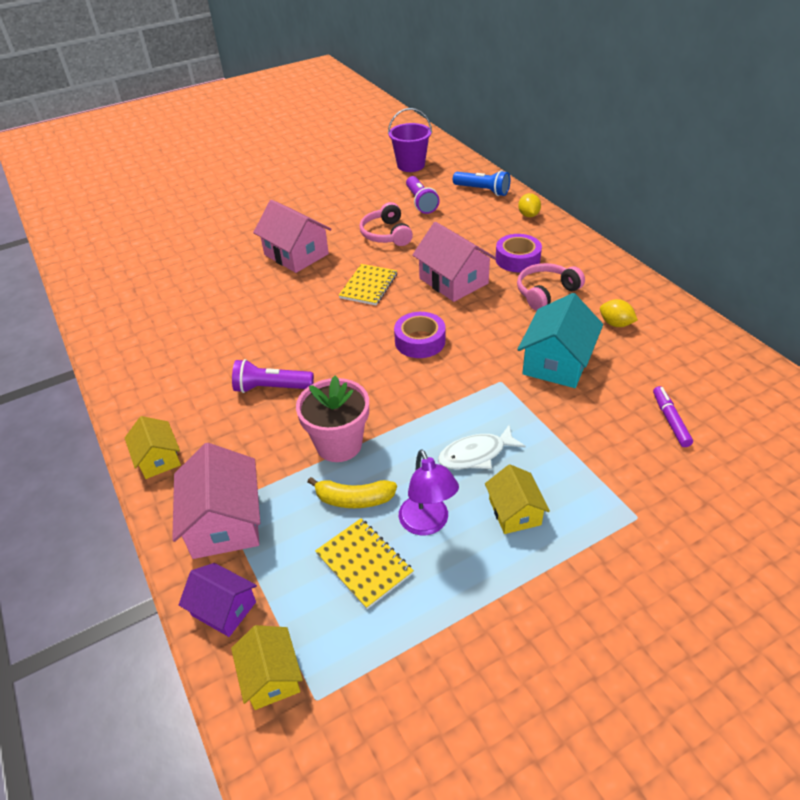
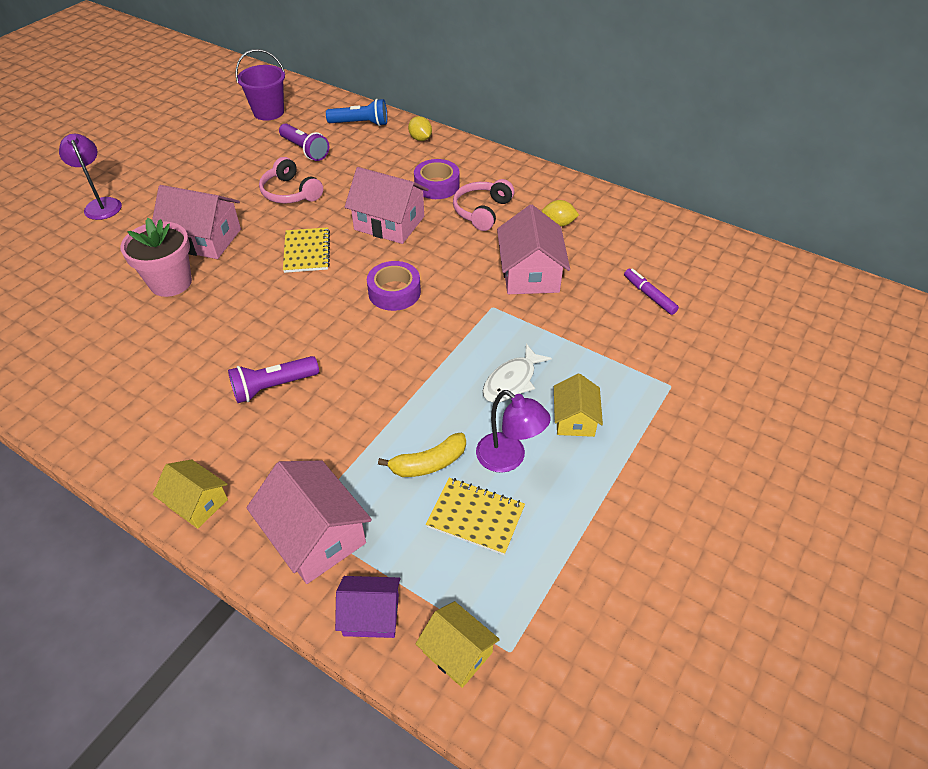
camera: 30 degrees left, 5 degrees up
pink flower pot [296,375,369,462] -> pink flower pot moved to [120,218,192,297]
yellow house [485,464,550,534] -> yellow house turned 45 degrees clockwise [554,373,603,437]
turquoise house [517,293,603,388] -> pink house [497,204,570,294]
none -> purple lamp [59,134,122,220]

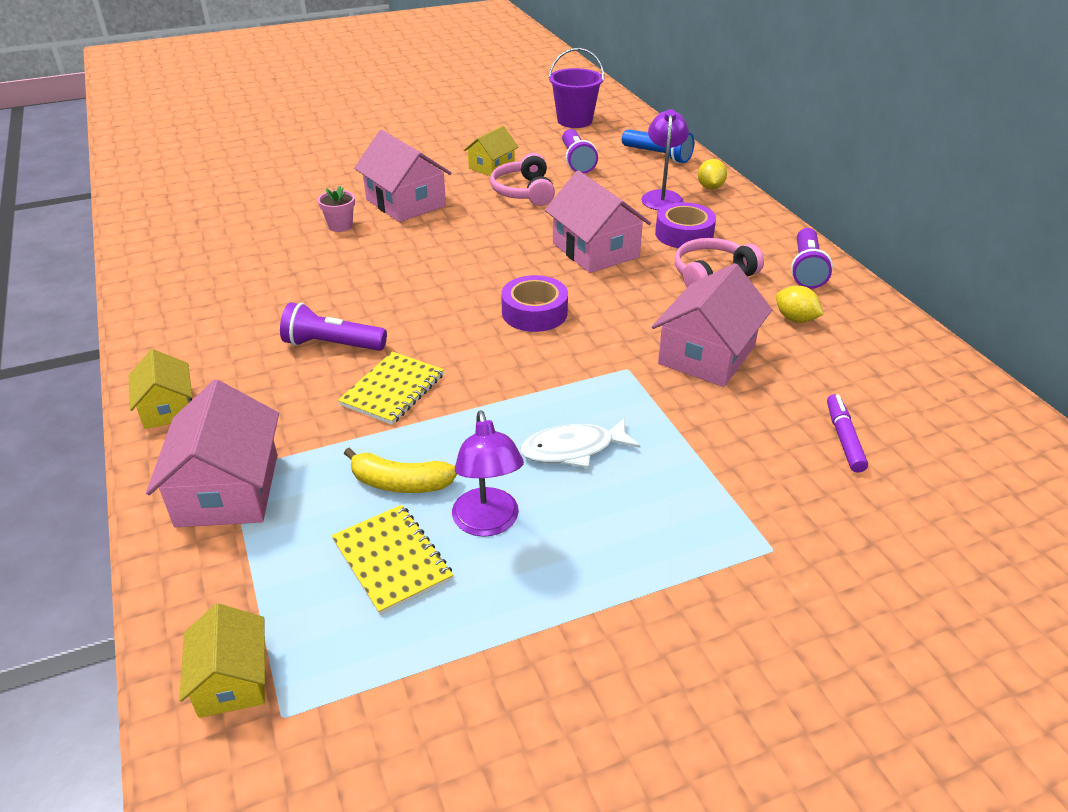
camera: 35 degrees right, 10 degrees down
purple lamp [59,134,122,220] -> purple lamp moved to [641,109,689,210]
pink flower pot [120,218,192,297] -> pink flower pot [318,186,355,232], size x0.53
yellow notebook [283,227,330,273] -> yellow notebook moved to [338,352,444,425]
purple house [335,576,400,638] -> none
yellow house [554,373,603,437] -> yellow house moved to [464,126,519,176]
none -> purple flashlight [791,228,833,289]

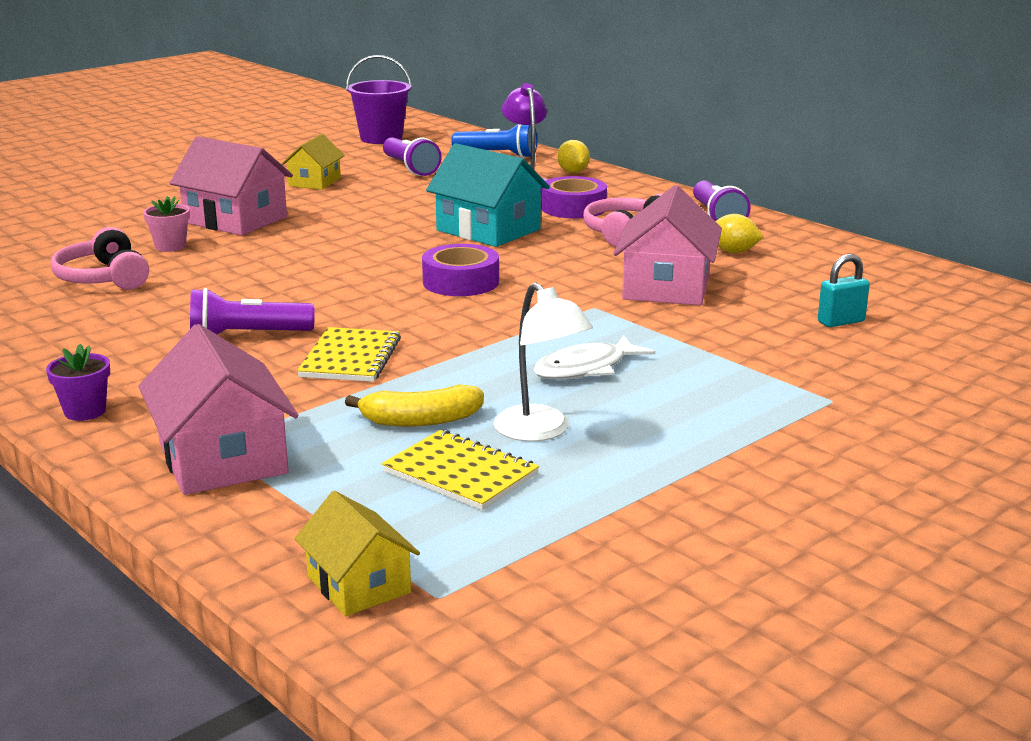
camera: 20 degrees left, 15 degrees down
yellow house [129,349,192,429] -> purple flower pot [46,344,110,421]
purple lamp [452,411,524,537] -> white lamp [494,283,593,442]
pink headphones [490,153,555,206] -> pink headphones moved to [51,227,149,290]
pink house [545,170,651,273] -> turquoise house [426,143,550,247]
purple marker [827,394,868,473] -> turquoise padlock [818,254,870,327]

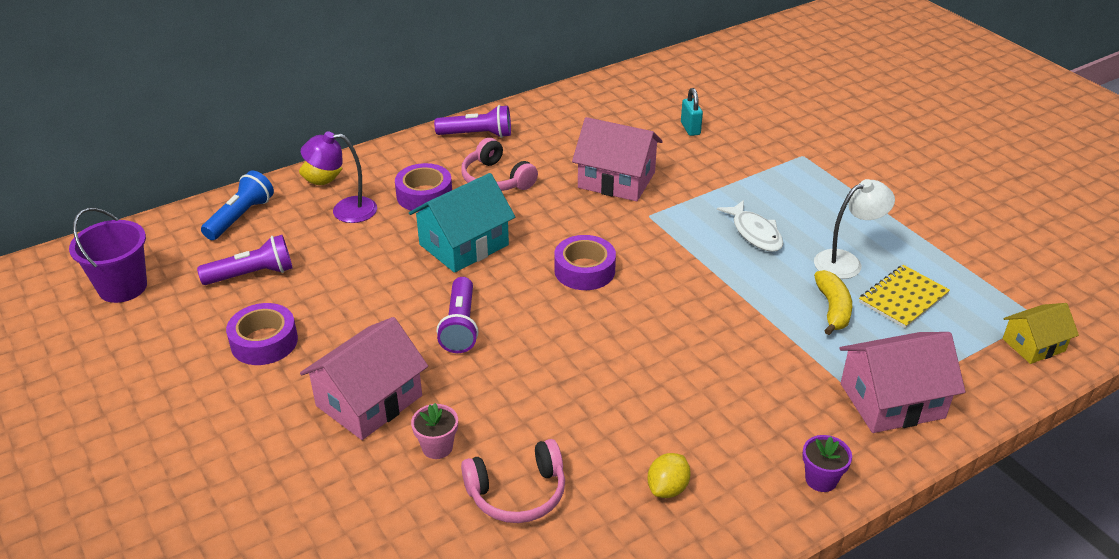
camera: 80 degrees left, 15 degrees up
purple flashlight [190,288,315,334] -> purple flashlight moved to [436,277,479,353]
yellow house [281,134,345,190] -> purple tape [226,303,298,365]
yellow notebook [297,327,401,382] -> none
yellow lemon [715,214,763,253] -> yellow lemon moved to [647,453,691,498]

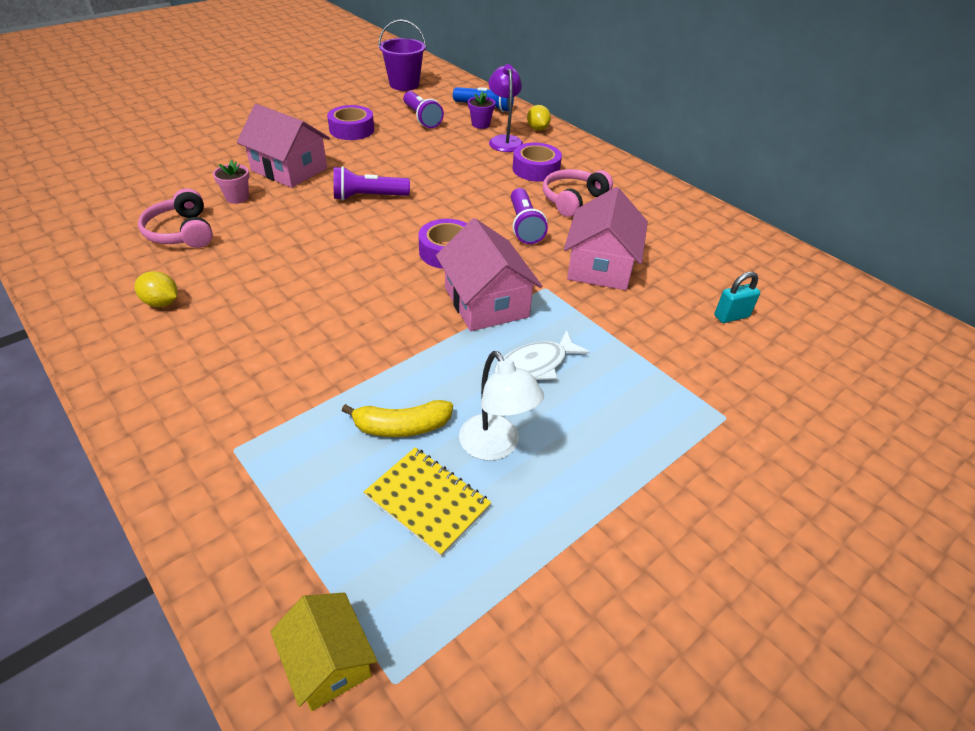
camera: 80 degrees right, 5 degrees up
turquoise house [409,173,515,273] -> none
purple flashlight [434,105,511,138] -> purple flashlight moved to [511,188,548,244]
purple flower pot [802,435,852,492] -> purple flower pot moved to [468,92,495,129]
pink house [839,332,966,433] -> pink house moved to [436,218,542,331]

